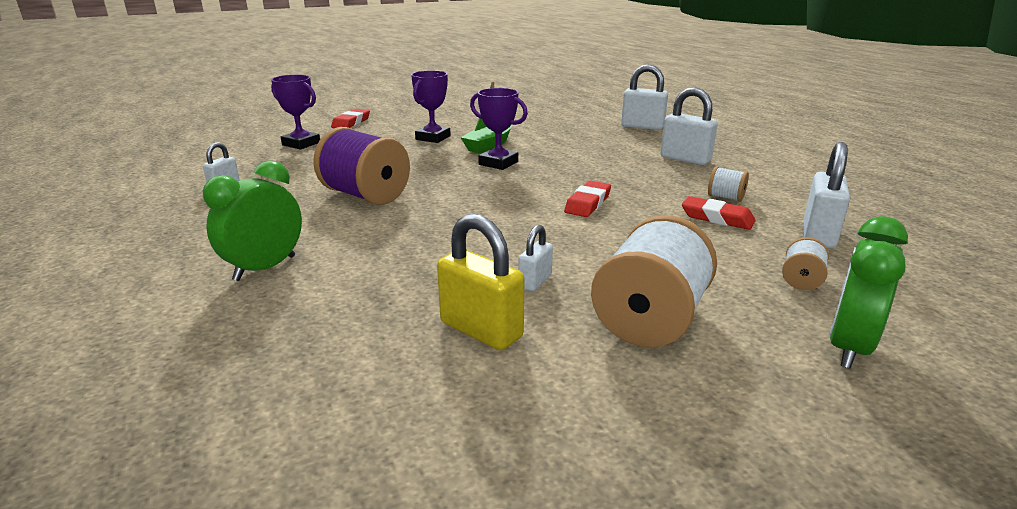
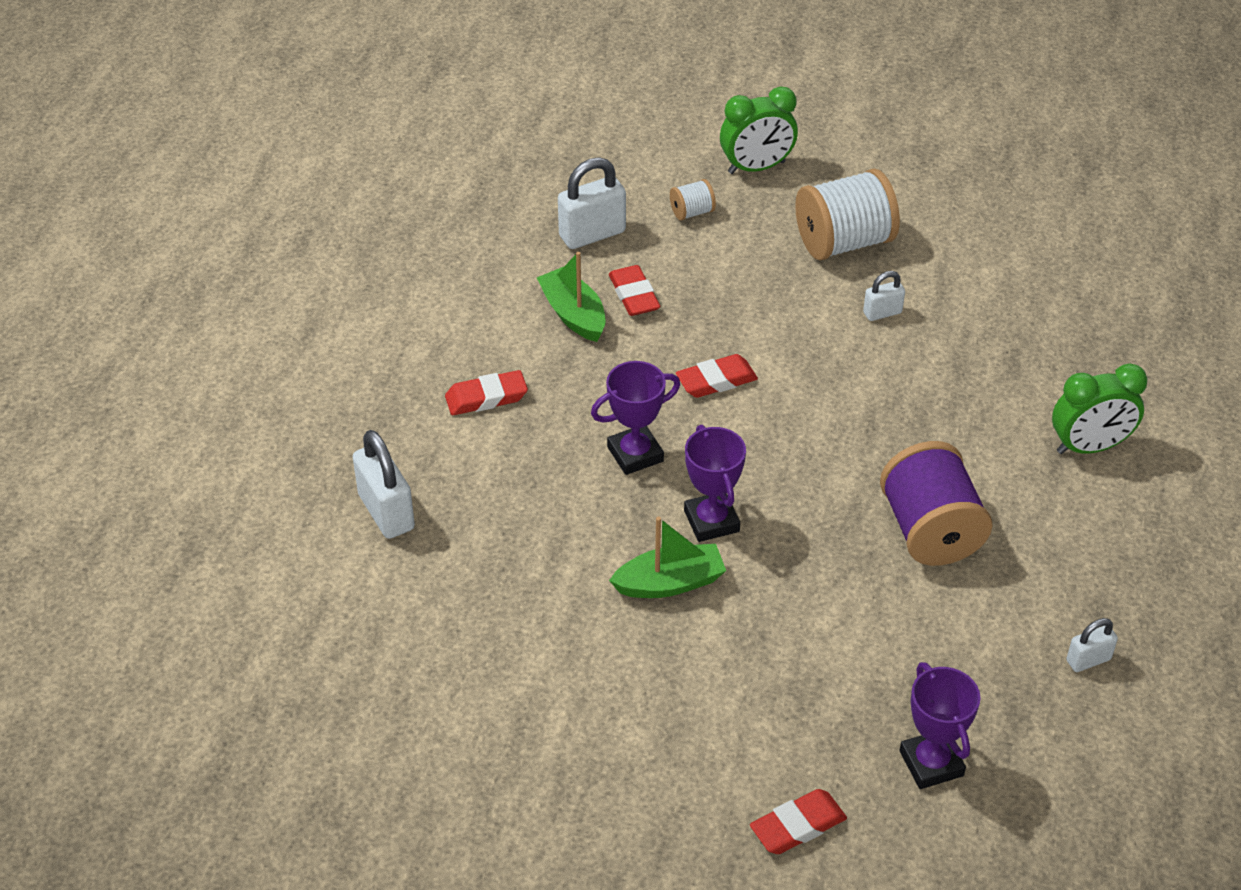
camera: 140 degrees left, 20 degrees up
purple trophy [411,70,451,143] -> purple trophy moved to [591,361,680,475]
yellow padlock [437,214,524,350] -> none
white padlock [661,87,718,165] -> red eraser [445,370,528,415]
white spool [708,166,749,202] -> green boat [537,252,606,342]

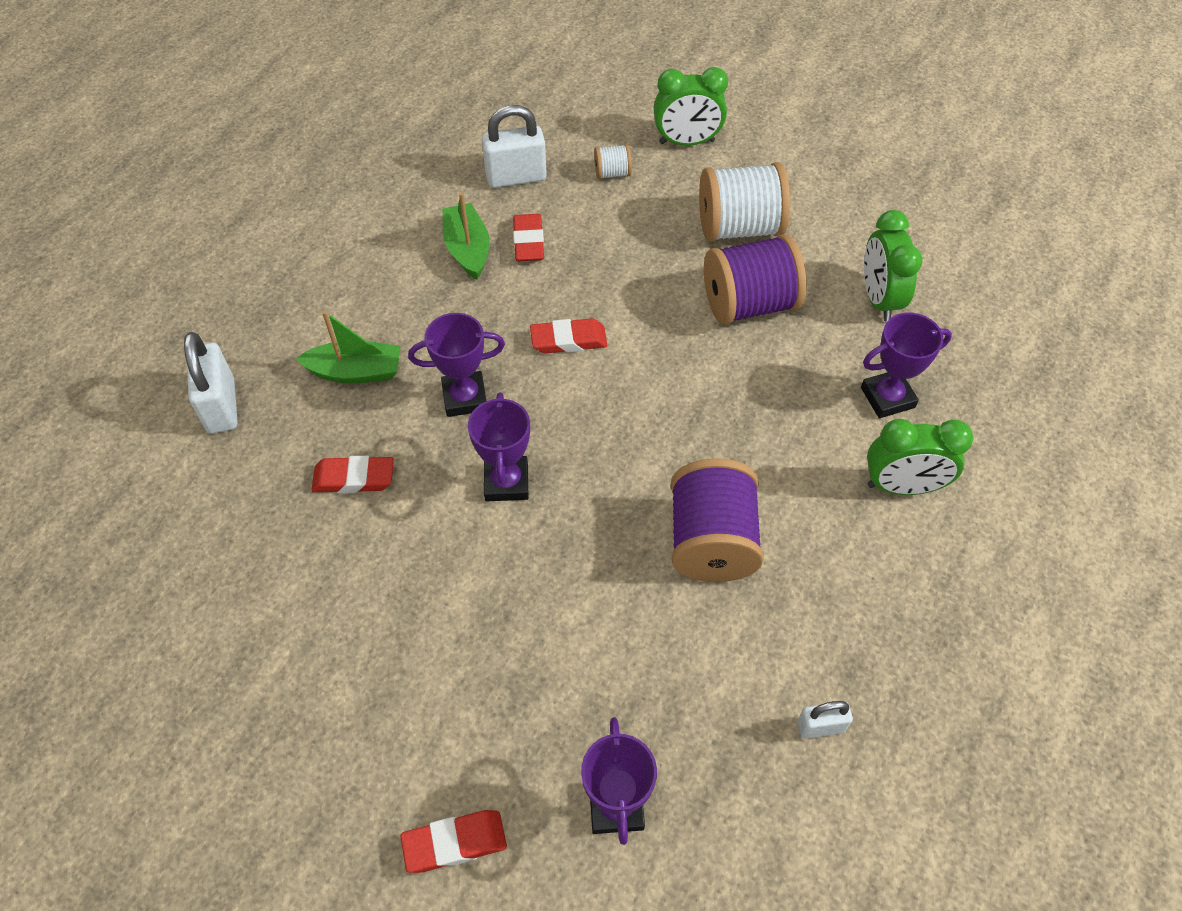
camera: 15 degrees right, 10 degrees up
red eraser [445,370,528,415] -> red eraser moved to [311,456,394,493]
green boat [609,517,726,598] -> green boat moved to [296,310,401,384]
white padlock [863,271,905,321] -> purple spool [704,234,807,325]
none -> purple trophy [861,313,952,418]
none -> green clock [864,210,923,321]

